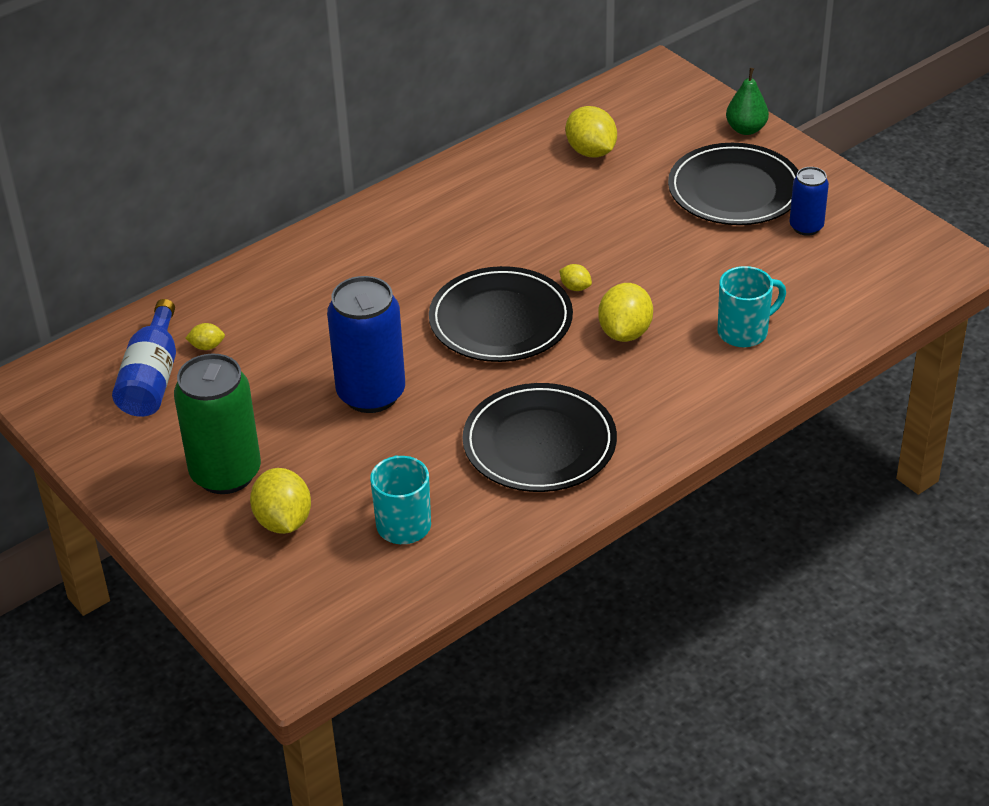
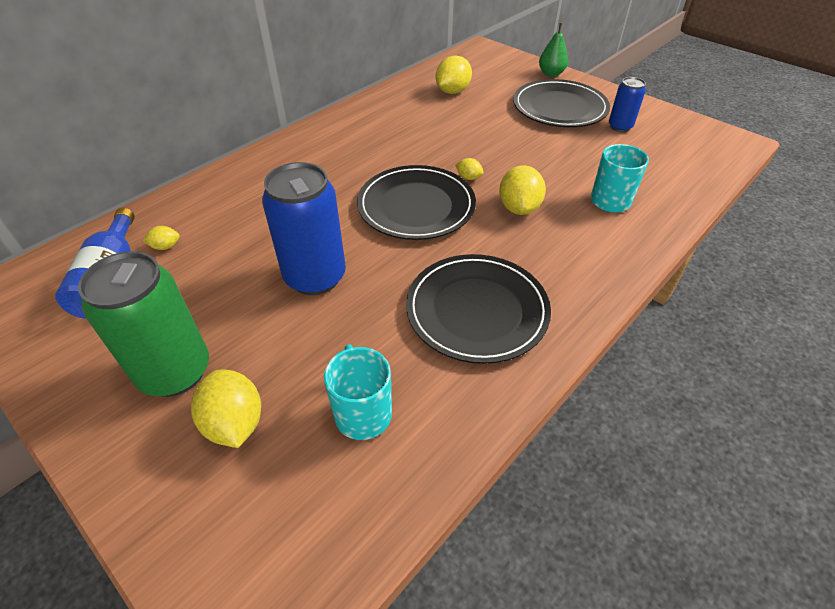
camera: 10 degrees left, 5 degrees up
yellow lemon [566,106,617,158] -> yellow lemon turned 75 degrees clockwise [436,56,472,94]

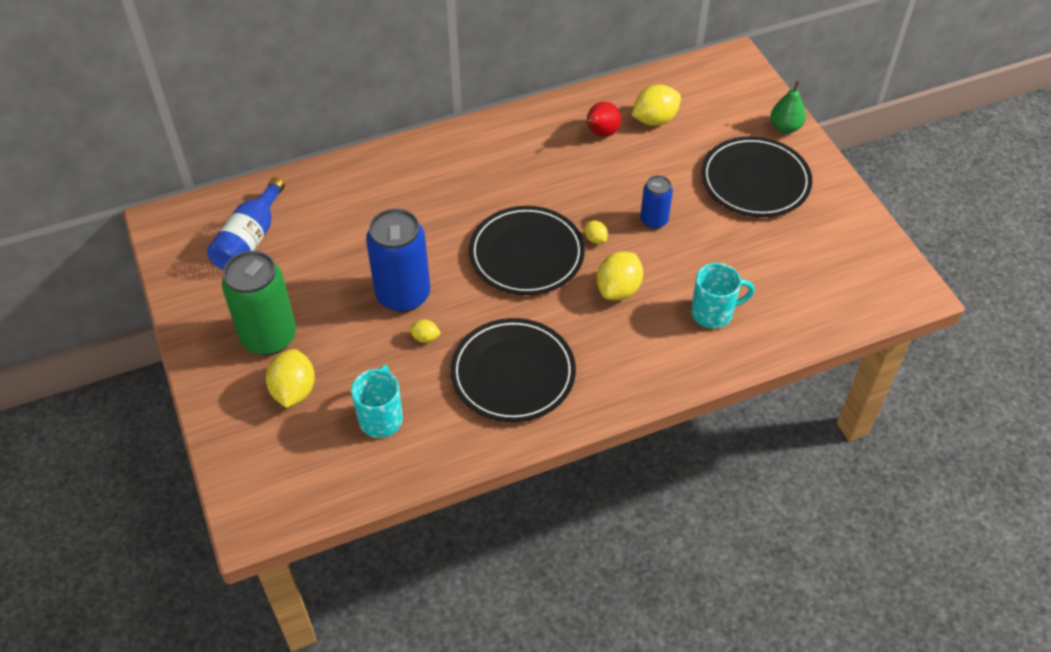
camera: 25 degrees right, 5 degrees up
yellow lemon [143,226,180,250] -> yellow lemon moved to [408,320,441,343]
blue can [609,77,646,132] -> blue can moved to [640,175,673,229]
none -> red pear [586,102,621,137]

